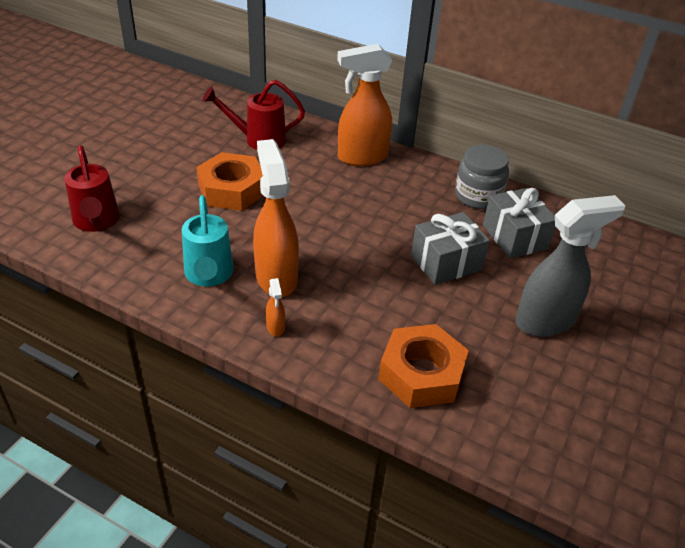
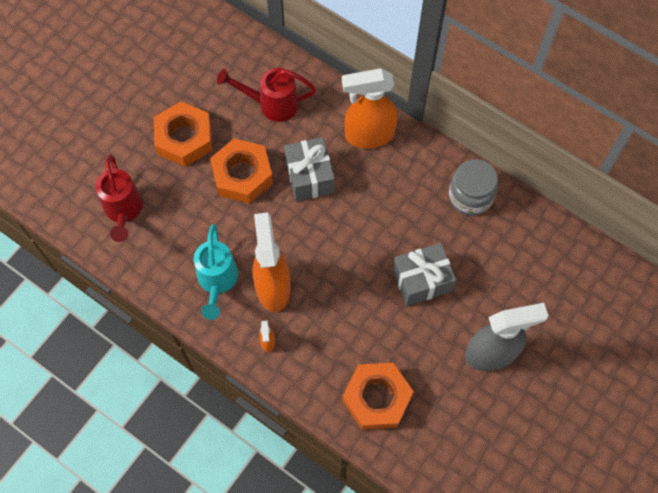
camera: 10 degrees right, 25 degrees up
grey gift [483,188,556,259] -> grey gift moved to [284,137,335,201]
none -> orange nut [154,101,212,167]

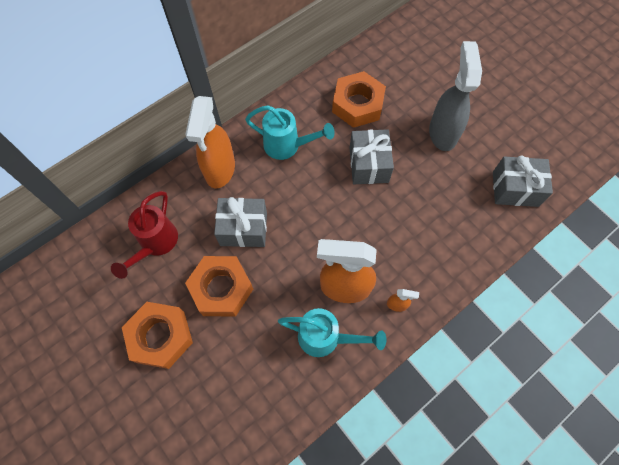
camera: 75 degrees left, 0 degrees up
red watering can [95,154,143,242] -> none
orange nut [342,363,414,430] -> orange nut moved to [332,71,386,128]
grey jar [448,159,498,216] -> none
none -> turquoise watering can [245,105,335,160]
none -> grey gift [493,155,553,207]

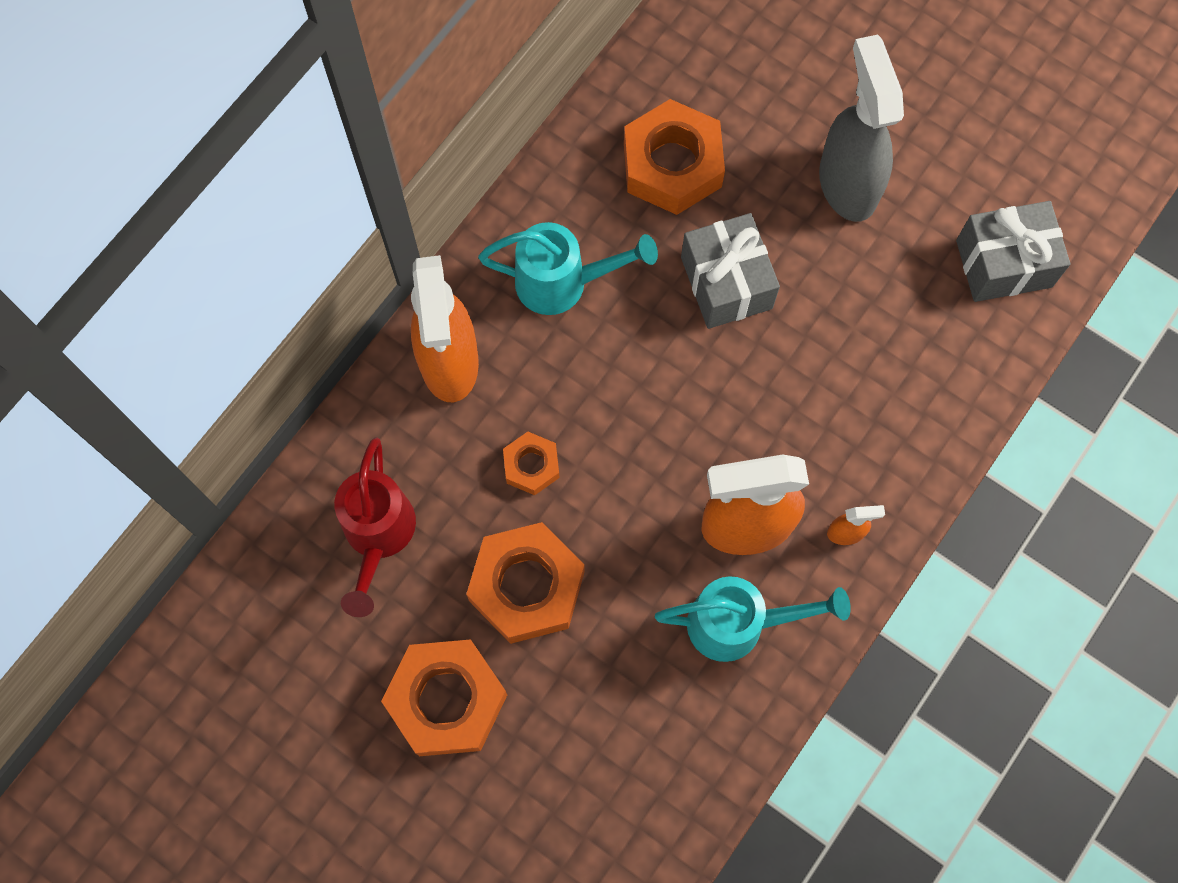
camera: 15 degrees left, 5 degrees up
grey gift [214,197,267,247] -> orange nut [503,432,560,495]

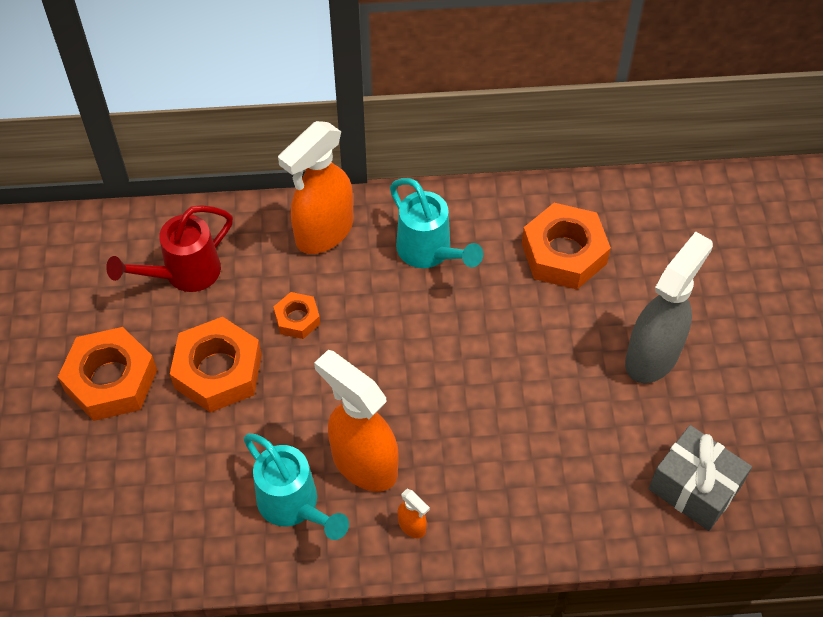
camera: 50 degrees right, 15 degrees down
grey gift [681,213,780,329] -> none

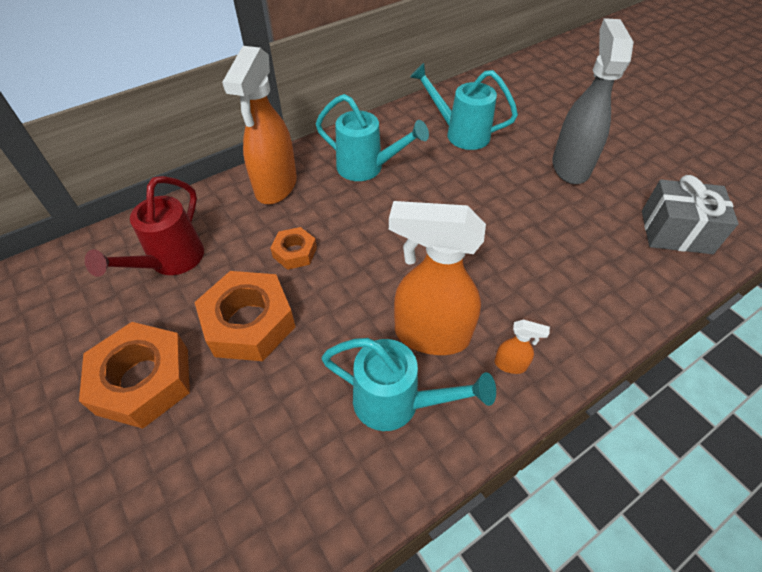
camera: 30 degrees left, 5 degrees down
orange nut [522,203,611,289] -> turquoise watering can [410,63,518,150]

